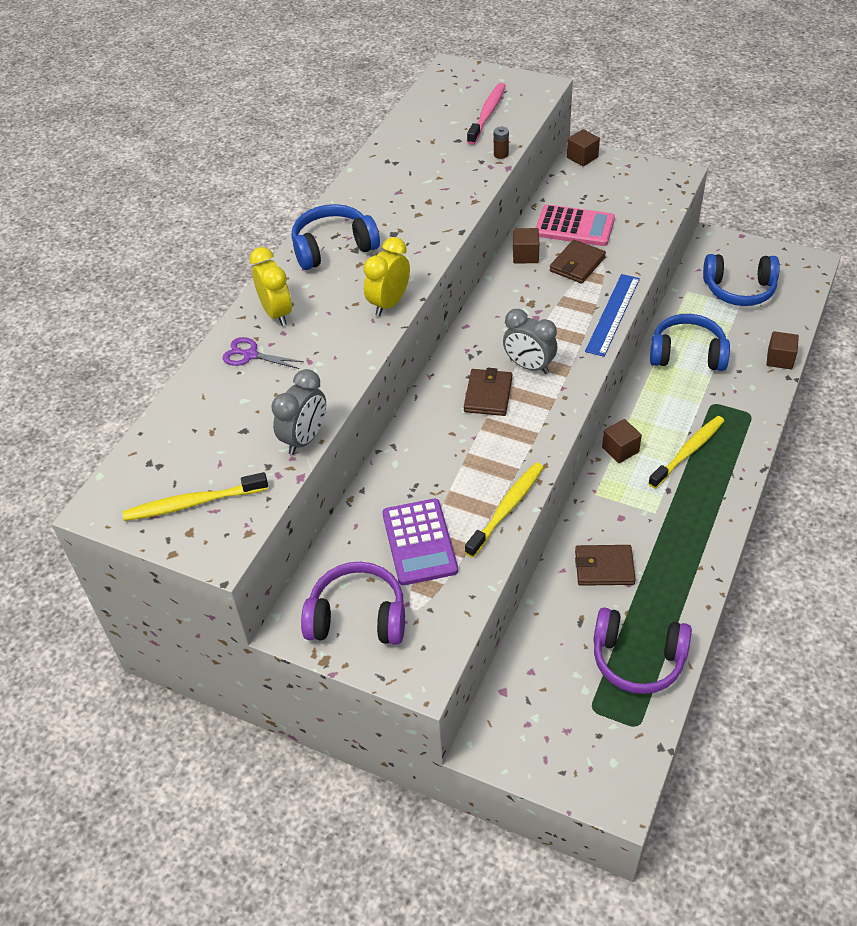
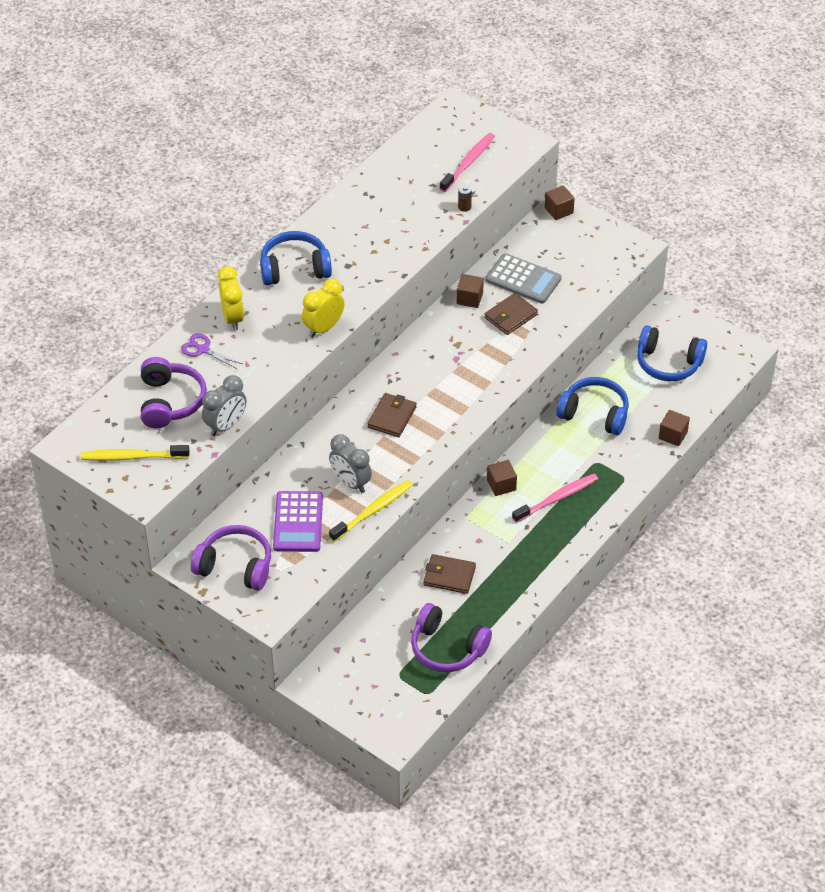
camera: 10 degrees right, 0 degrees up
grey clock [503,309,557,374] -> grey clock moved to [329,434,372,493]
pink calculator [536,205,615,246] -> grey calculator [486,253,561,304]
blue ruler [585,274,640,357] -> none
yellow toothbrush [648,416,724,488] -> pink toothbrush [512,474,598,523]
none -> purple headphones [141,357,207,428]

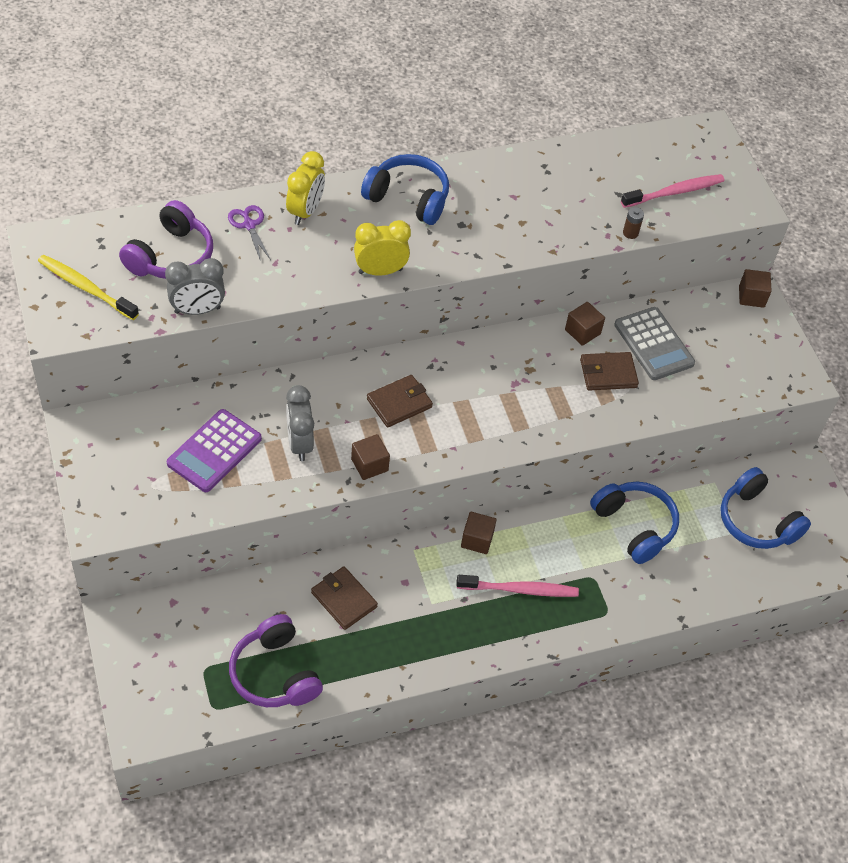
camera: 30 degrees right, 5 degrees up
purple headphones [191,525,271,591] -> none
yellow toothbrush [329,480,413,542] -> none
brown cube [659,410,690,446] -> brown cube moved to [351,434,390,480]

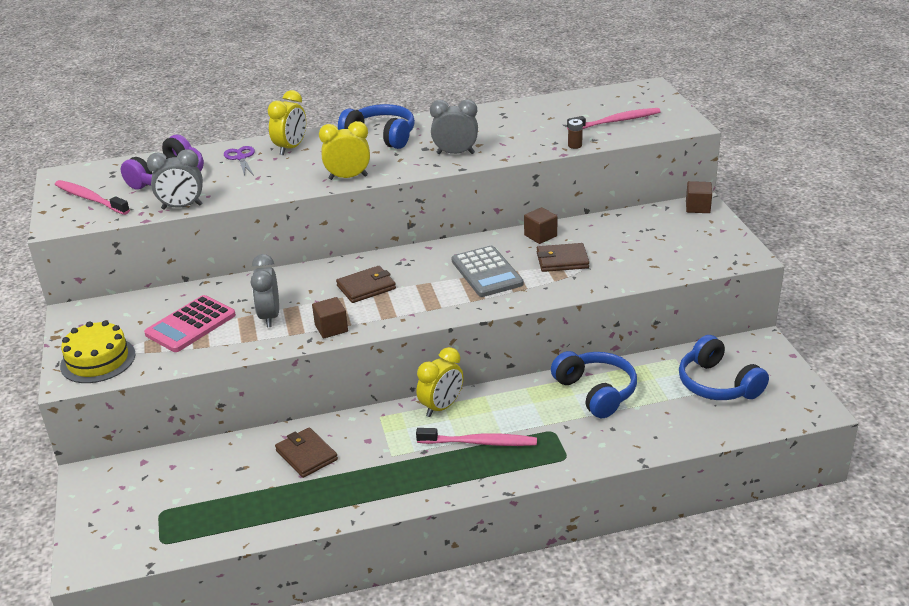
camera: 10 degrees right, 20 degrees down
yellow toothbrush [38,255,139,320] -> pink toothbrush [55,180,130,215]
purple calculator [167,409,262,492] -> pink calculator [144,295,236,352]
purple headphones [229,614,323,707] -> none
brown cube [461,512,496,554] -> yellow clock [417,347,463,417]
grey calculator [614,307,695,380] -> grey calculator moved to [452,246,523,297]
none -> yellow cake [60,320,136,383]
none -> grey clock [430,100,478,154]

